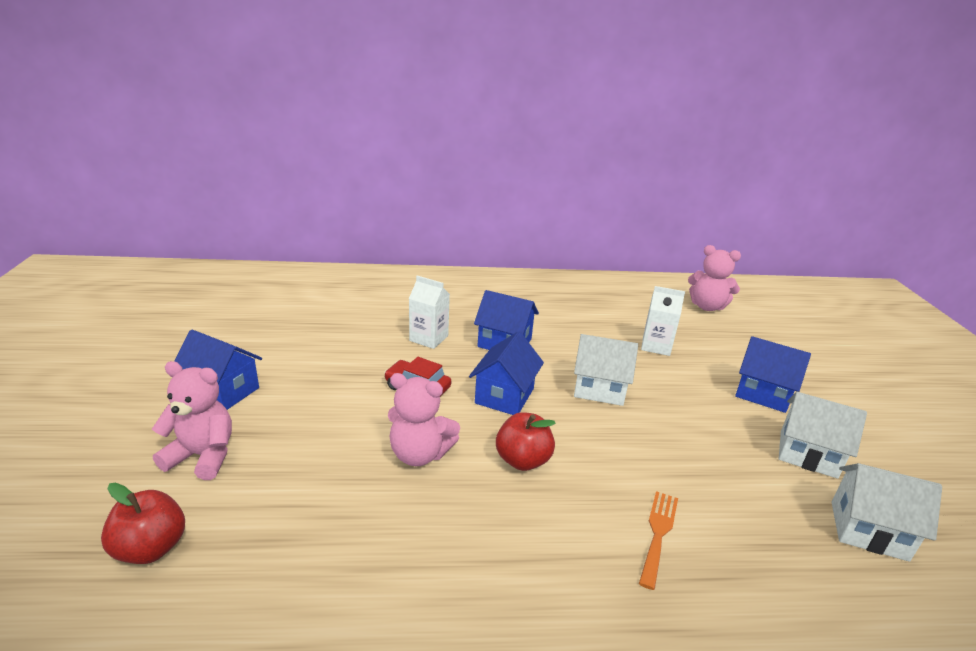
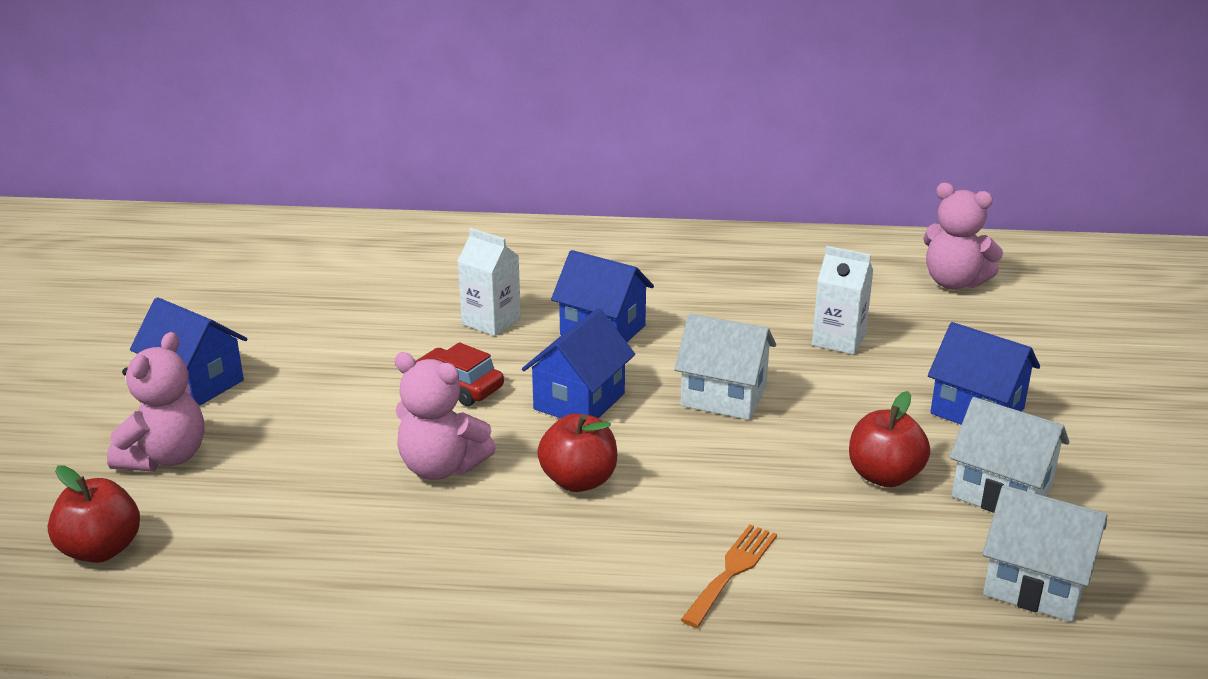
camera: 10 degrees right, 0 degrees up
pink teddy bear [152,361,232,480] -> pink teddy bear turned 90 degrees clockwise [107,332,205,471]
none -> red apple [849,391,930,487]

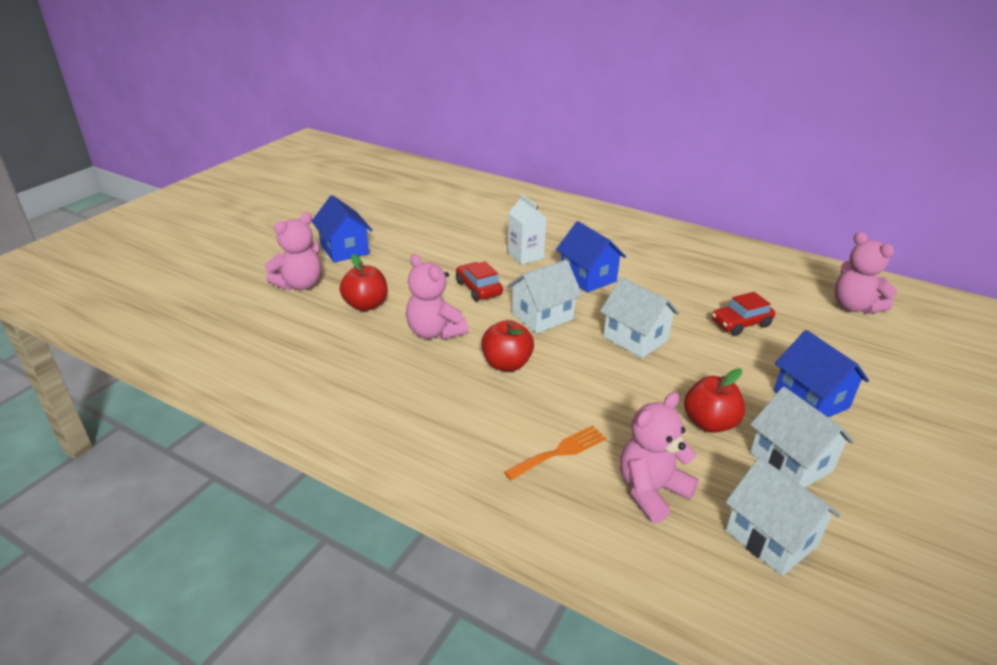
camera: 25 degrees right, 5 degrees up
red apple [48,465,140,563] -> red apple moved to [340,254,387,311]
blue house [522,308,635,419] -> white house [507,260,582,334]
white carton [812,246,873,355] -> red car [712,292,775,336]
none -> pink teddy bear [620,392,699,523]

